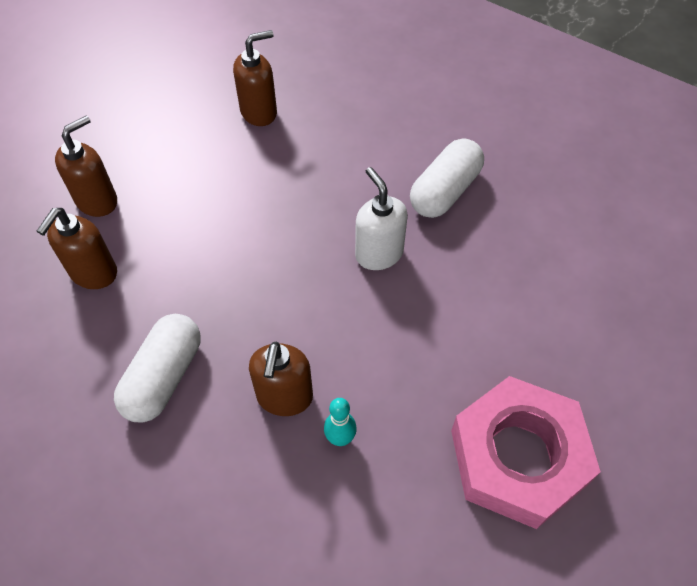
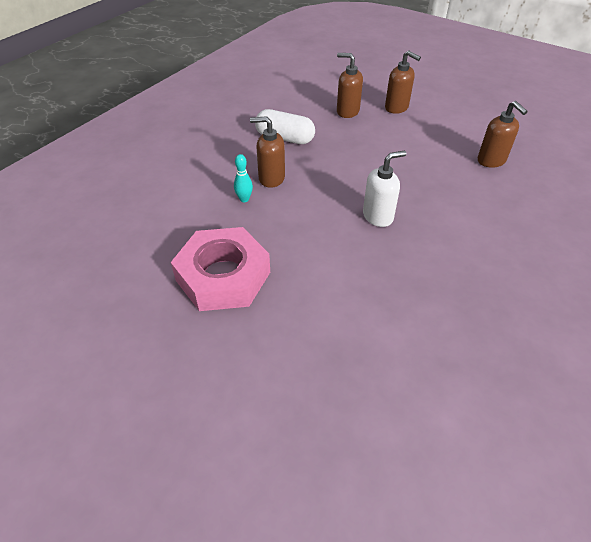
camera: 90 degrees right, 10 degrees down
white capsule [410,138,484,218] -> none

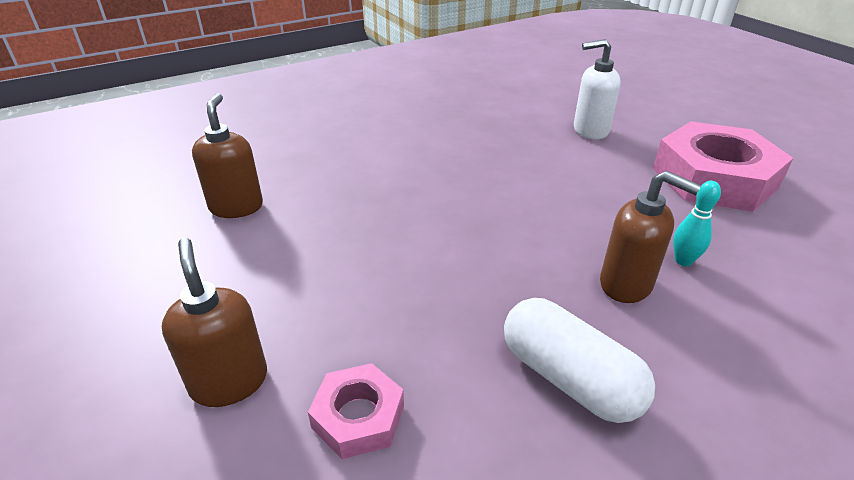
camera: 155 degrees left, 10 degrees down
brown soap dispenser [337,53,363,118] -> pink nut [308,363,404,459]
white soap dispenser [363,150,407,227] -> white soap dispenser moved to [574,39,621,139]

